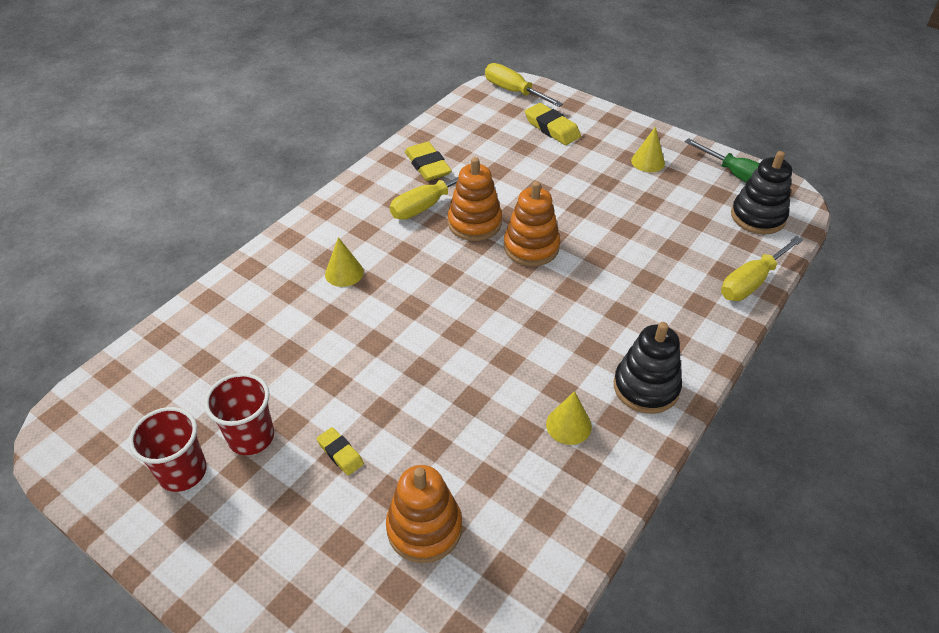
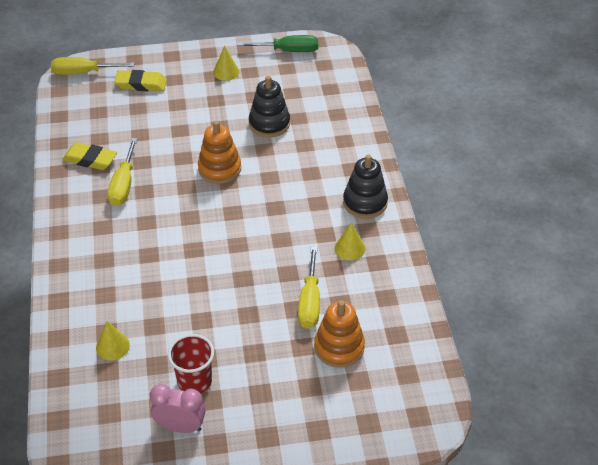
camera: 45 degrees left, 0 degrees up
red cup [129,407,207,492] -> pink clock [150,384,205,433]
yellow eraser [317,427,364,476] -> none
yellow cone [325,237,364,287] -> yellow cone moved to [96,321,130,361]
orange stacking toy [448,157,502,241] -> none
yellow screwdriver [721,236,803,301] -> yellow screwdriver moved to [298,246,320,329]
black stacking toy [731,151,792,234] -> black stacking toy moved to [249,76,290,138]

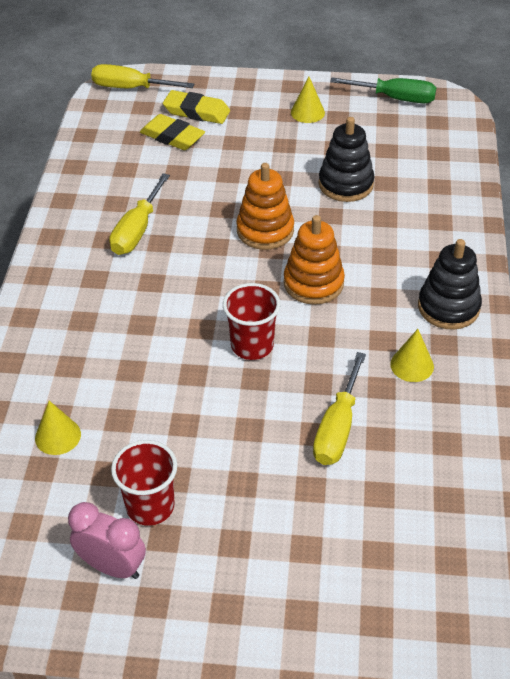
camera: 15 degrees right, 0 degrees up
yellow eraser [62,142,117,170] -> yellow eraser moved to [140,114,205,150]
orange stacking toy [314,300,365,368] -> orange stacking toy moved to [284,215,345,305]
none -> red cup [223,283,280,360]

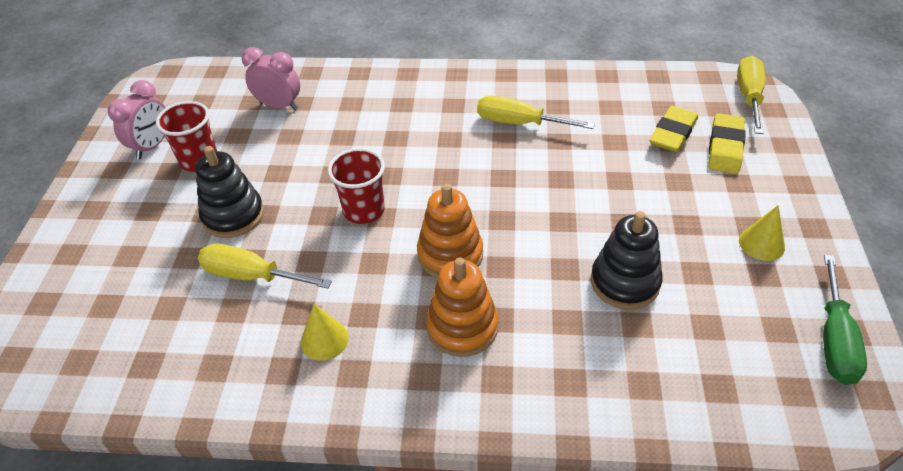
camera: 90 degrees right, 0 degrees up
yellow cone [35,401,81,455] -> pink clock [242,47,300,110]
orange stacking toy [236,163,294,250] -> orange stacking toy moved to [426,258,498,357]
black stacking toy [418,239,482,330] -> black stacking toy moved to [195,146,264,238]

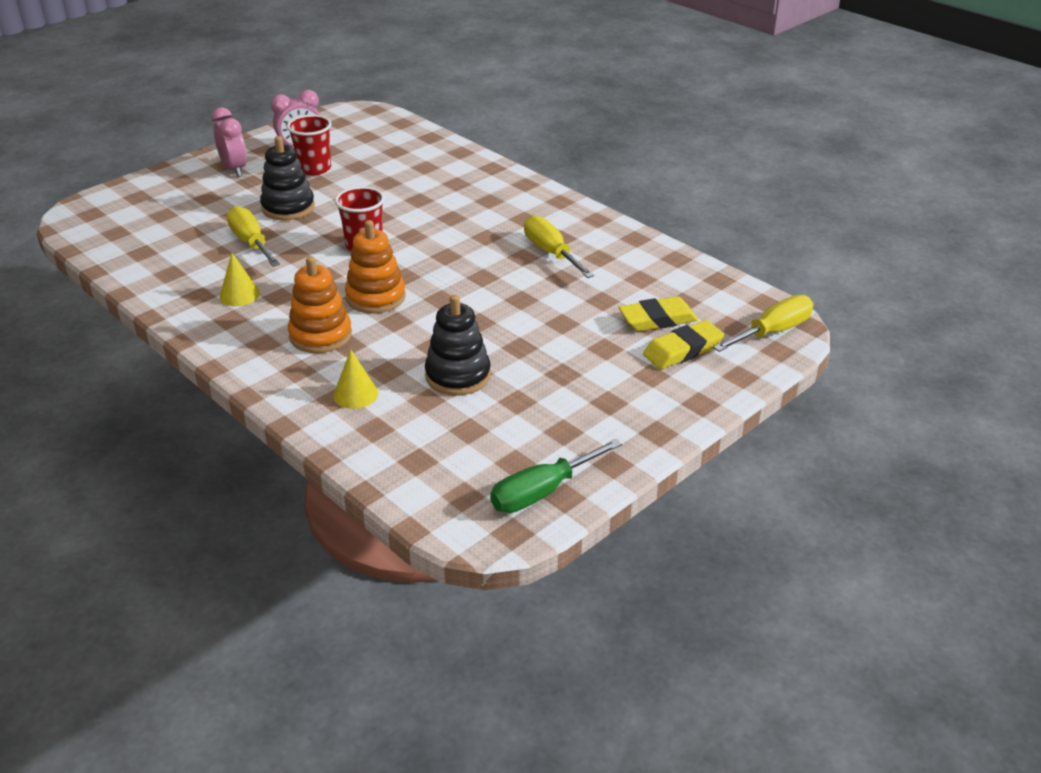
camera: 40 degrees right, 10 degrees down
pink clock [242,47,300,110] -> pink clock moved to [211,107,247,177]
yellow cone [739,205,785,261] -> yellow cone moved to [333,349,378,409]

